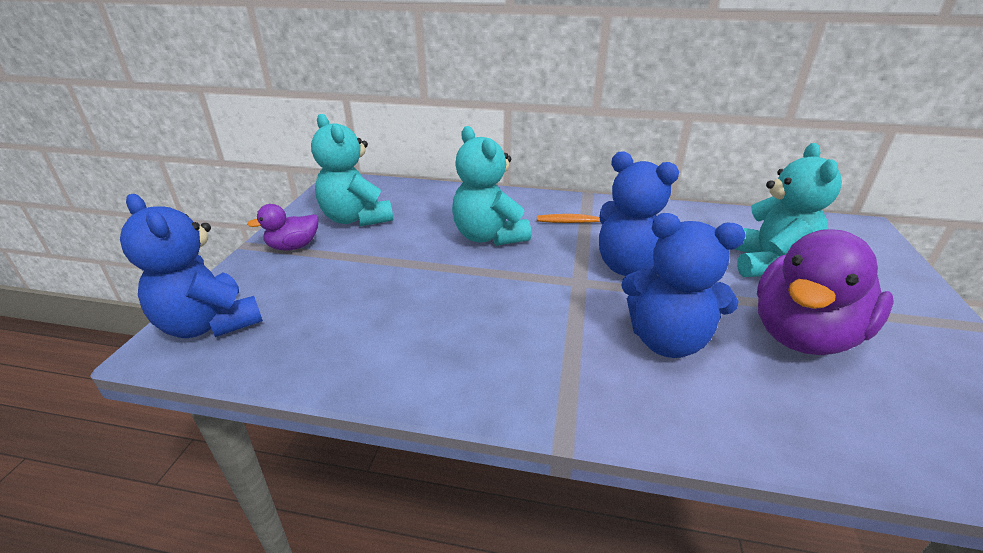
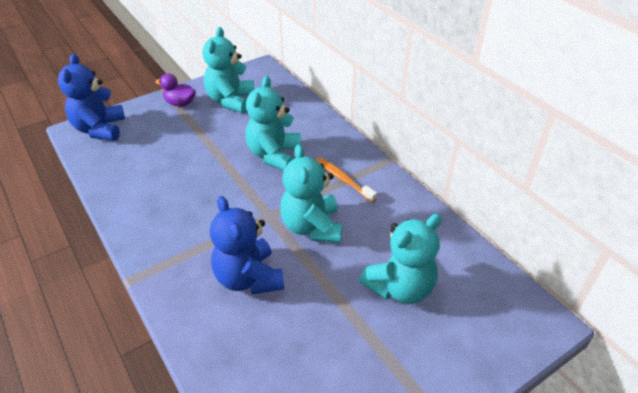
camera: 45 degrees right, 10 degrees up
blue teddy bear [599,151,679,276] -> turquoise teddy bear [280,144,342,243]
purple duck [757,229,894,355] -> none

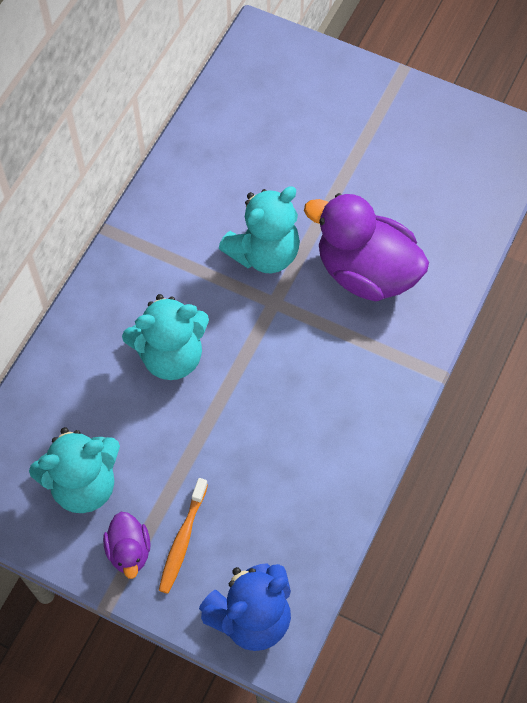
camera: 120 degrees left, 20 degrees up
blue teddy bear [210,196,284,294] -> purple duck [304,193,429,301]
orange toothbrush [316,157,377,203] -> orange toothbrush moved to [159,478,208,594]
turquoise teddy bear [359,214,442,304] -> none

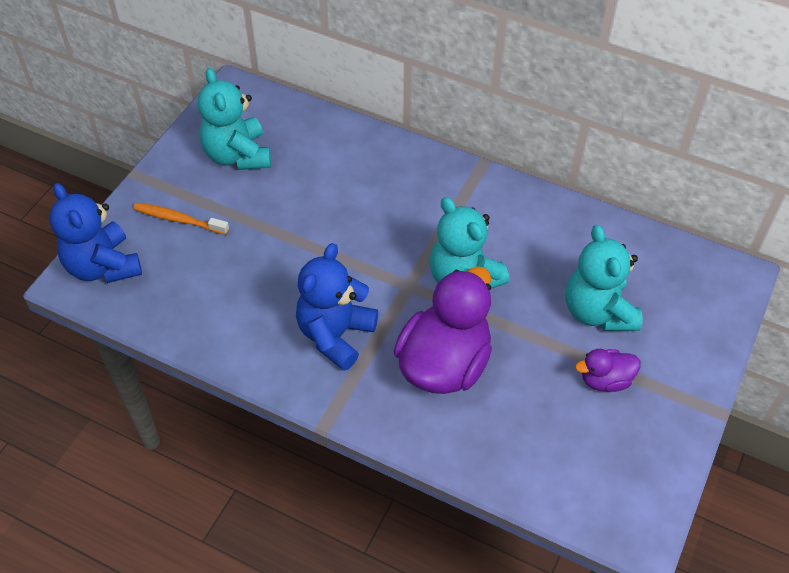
camera: 90 degrees right, 10 degrees down
purple duck [103,512,151,579] -> purple duck moved to [575,349,641,392]
turquoise teddy bear [122,294,209,380] -> turquoise teddy bear moved to [566,225,642,331]
none -> blue teddy bear [296,243,378,371]

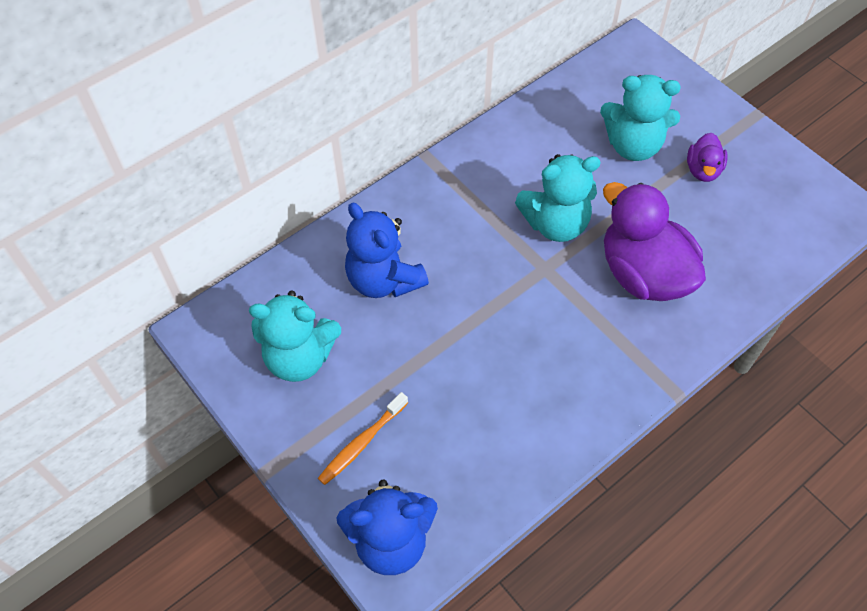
camera: 65 degrees left, 5 degrees up
blue teddy bear [296,243,378,371] -> blue teddy bear moved to [345,203,429,298]

